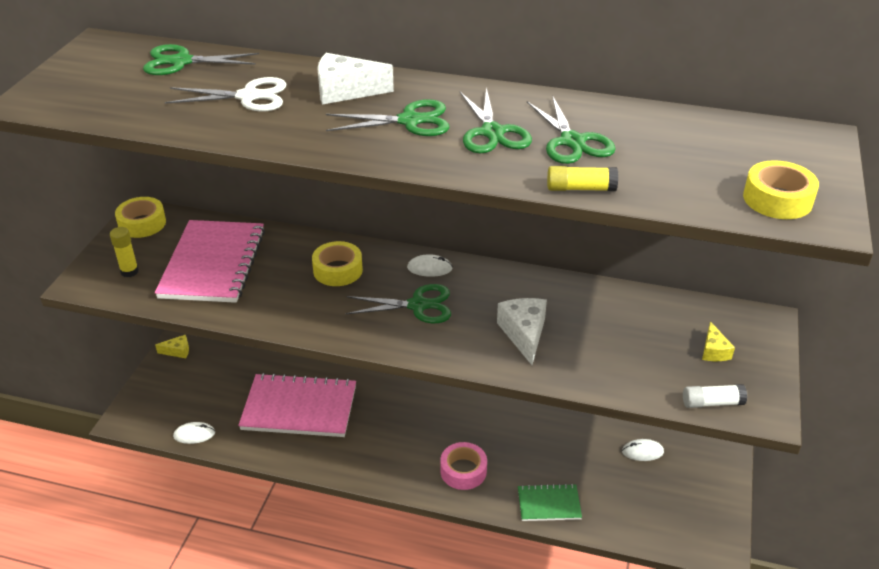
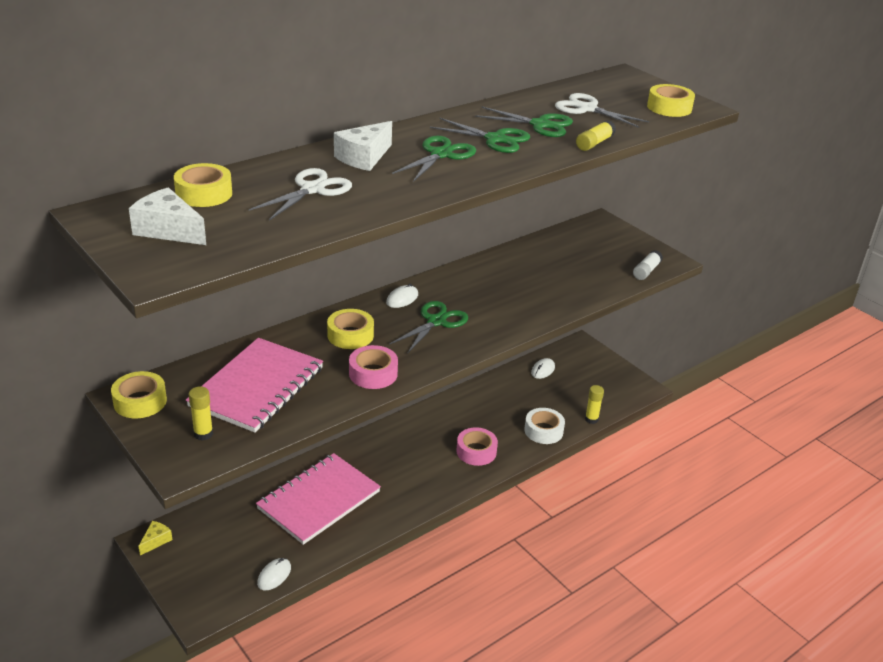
camera: 55 degrees left, 5 degrees down
green scissors [143,44,259,75] -> yellow tape [174,163,232,207]
pink notebook [155,220,265,303] -> pink notebook turned 75 degrees clockwise [186,338,323,433]
white cheese [497,298,547,365] -> white cheese moved to [129,188,206,245]
green notebook [518,484,582,521] -> white tape [524,408,565,444]
yellow cheese [702,321,735,361] -> none
none -> pink tape [349,345,398,389]
none -> white scissors [555,93,649,128]
none -> yellow glue stick [585,385,604,424]

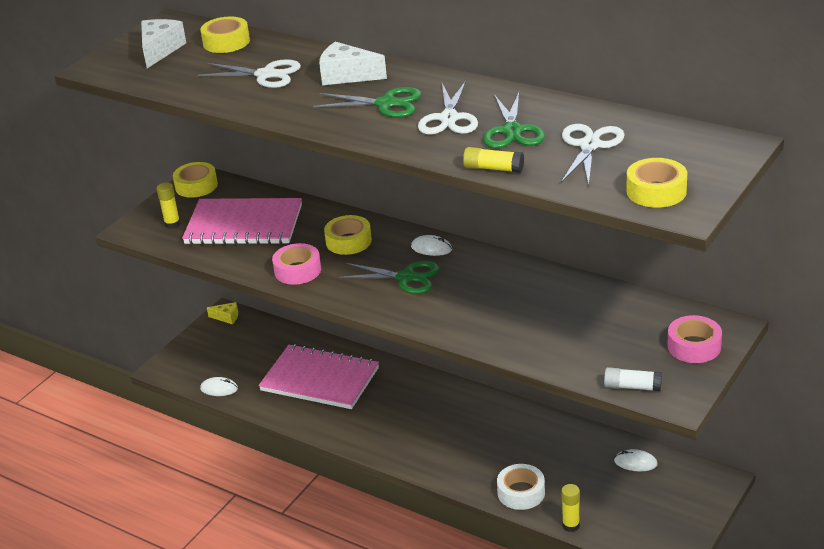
camera: 75 degrees right, 0 degrees up
green scissors [430,118,530,153] -> white scissors [418,81,478,134]
pink tape [456,427,498,466] -> pink tape moved to [667,315,722,363]

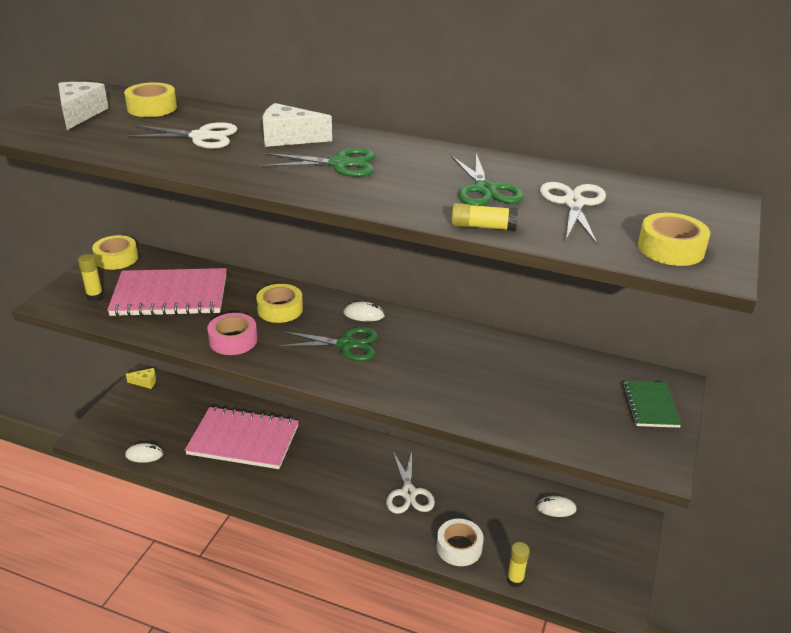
camera: 15 degrees left, 0 degrees up
white scissors [418,81,478,134] -> white scissors moved to [386,451,435,514]
white glue stick [604,367,662,391] -> none
pink tape [667,315,722,363] -> green notebook [622,381,682,428]

